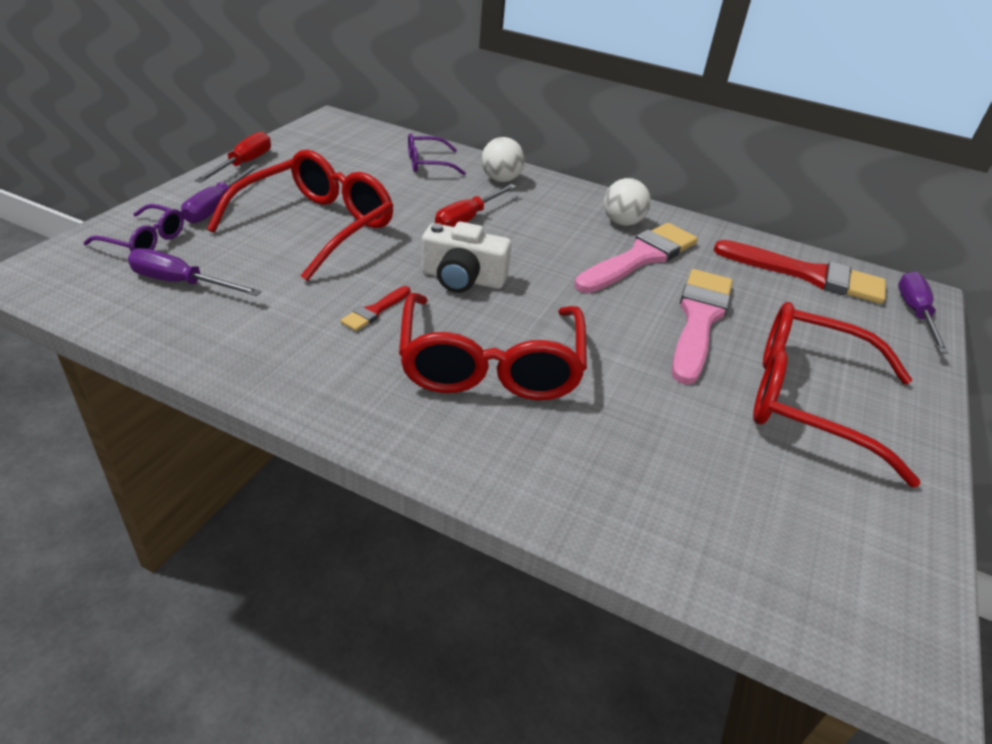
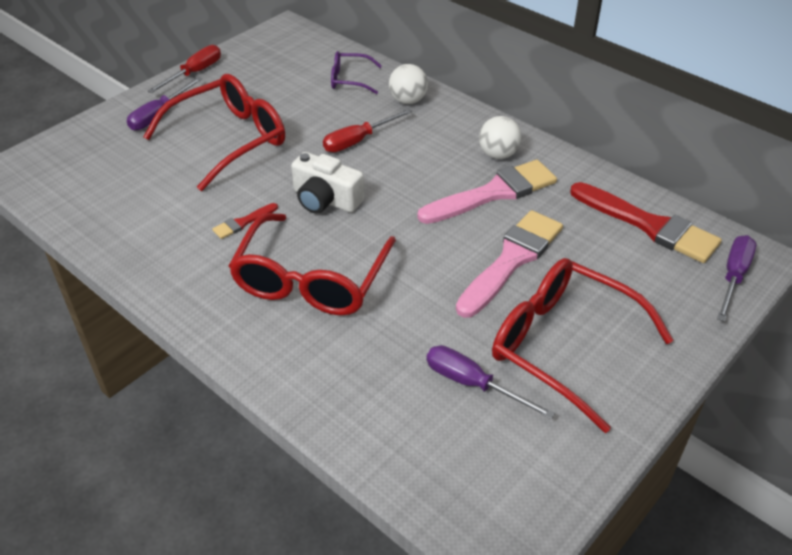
camera: 20 degrees right, 5 degrees up
purple glasses [83,204,184,251] -> none
purple screwdriver [128,248,262,296] -> purple screwdriver moved to [427,345,555,419]

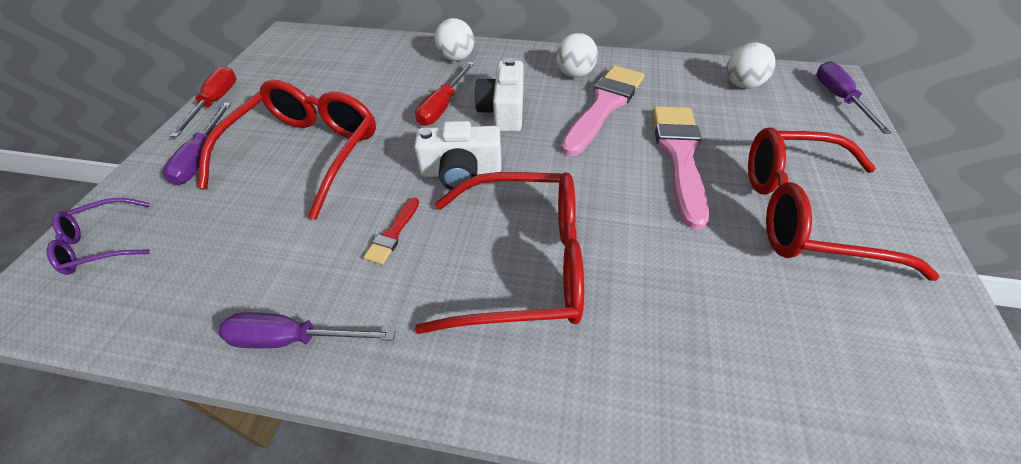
camera: 30 degrees left, 5 degrees up
red glasses [229,213,396,315] -> red glasses turned 75 degrees counterclockwise [415,172,584,334]
purple glasses [331,51,382,94] -> purple glasses moved to [46,198,150,275]
purple screwdriver [427,345,555,419] -> purple screwdriver moved to [218,312,396,348]
red brush [570,182,722,263] -> white ball [727,43,776,89]
none -> white camera [474,58,524,132]

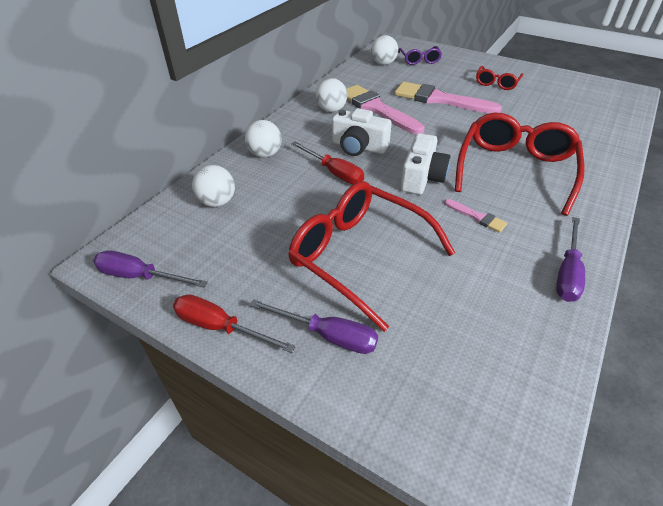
camera: 70 degrees left, 5 degrees down
purple glasses [46,198,150,275] -> purple glasses moved to [398,46,442,65]
red brush [364,198,419,265] -> pink brush [444,199,508,233]
red glasses [748,127,940,281] -> red glasses [476,66,524,90], size x0.50
purple screwdriver [816,61,892,134] -> purple screwdriver moved to [93,251,208,288]
none -> white ball [192,165,235,207]

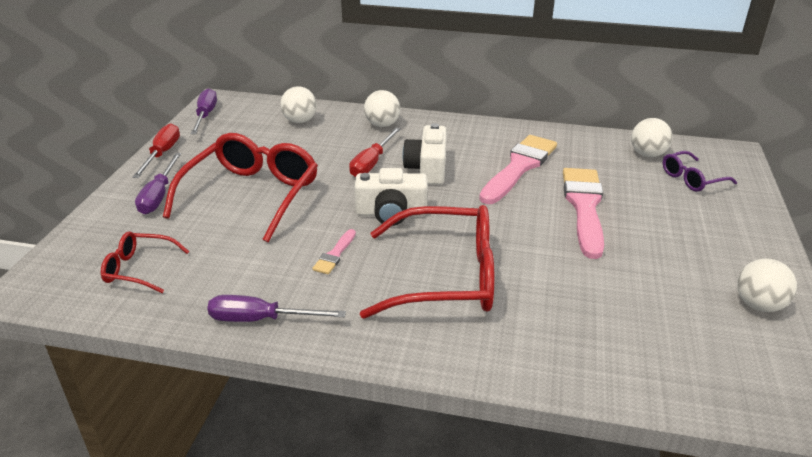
camera: 70 degrees right, 10 degrees down
white ball [315,78,347,112] -> white ball moved to [737,259,797,312]
red glasses [476,66,524,90] -> red glasses moved to [101,231,190,293]

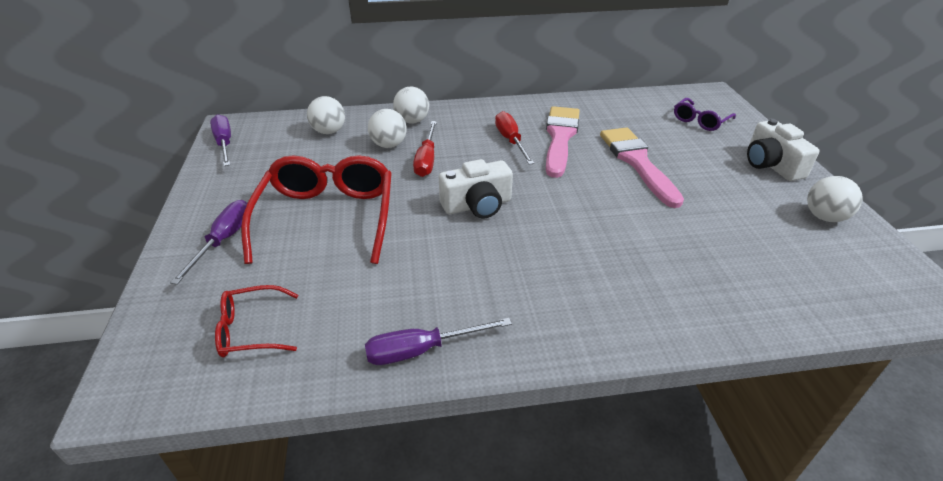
camera: 20 degrees left, 5 degrees up
red screwdriver [132,123,180,178] -> red screwdriver moved to [495,111,535,165]
purple screwdriver [135,153,181,214] -> purple screwdriver turned 150 degrees counterclockwise [170,200,247,285]
pink brush [312,229,356,274] -> none
red glasses [360,205,494,319] -> none
white camera [402,123,447,185] -> white camera moved to [747,119,819,181]
white ball [631,118,673,157] -> white ball moved to [368,109,406,148]

